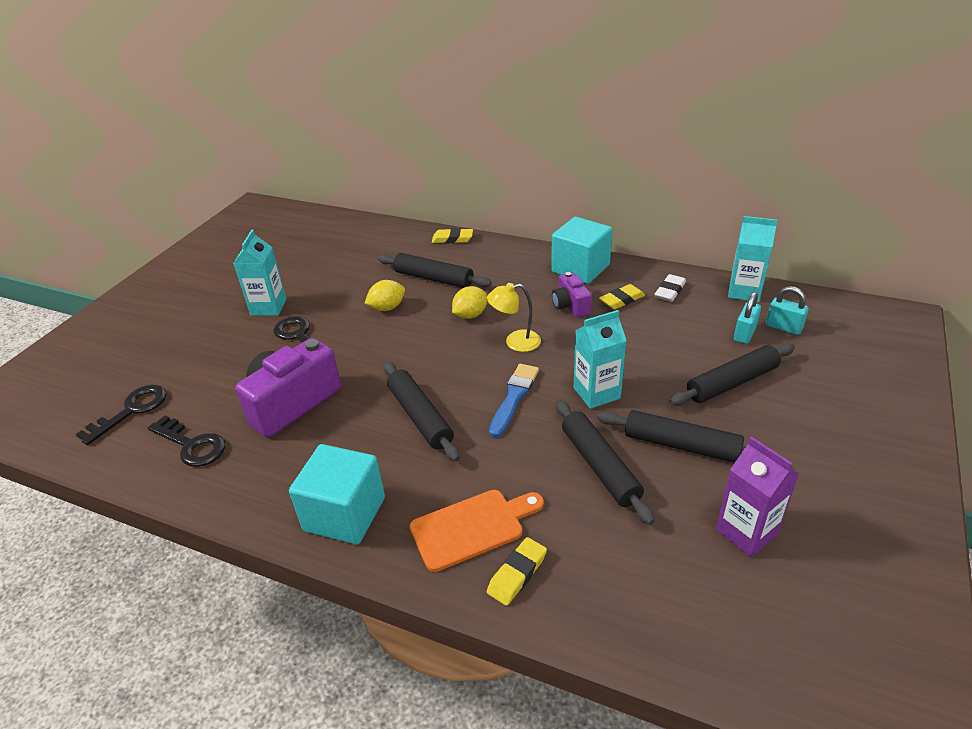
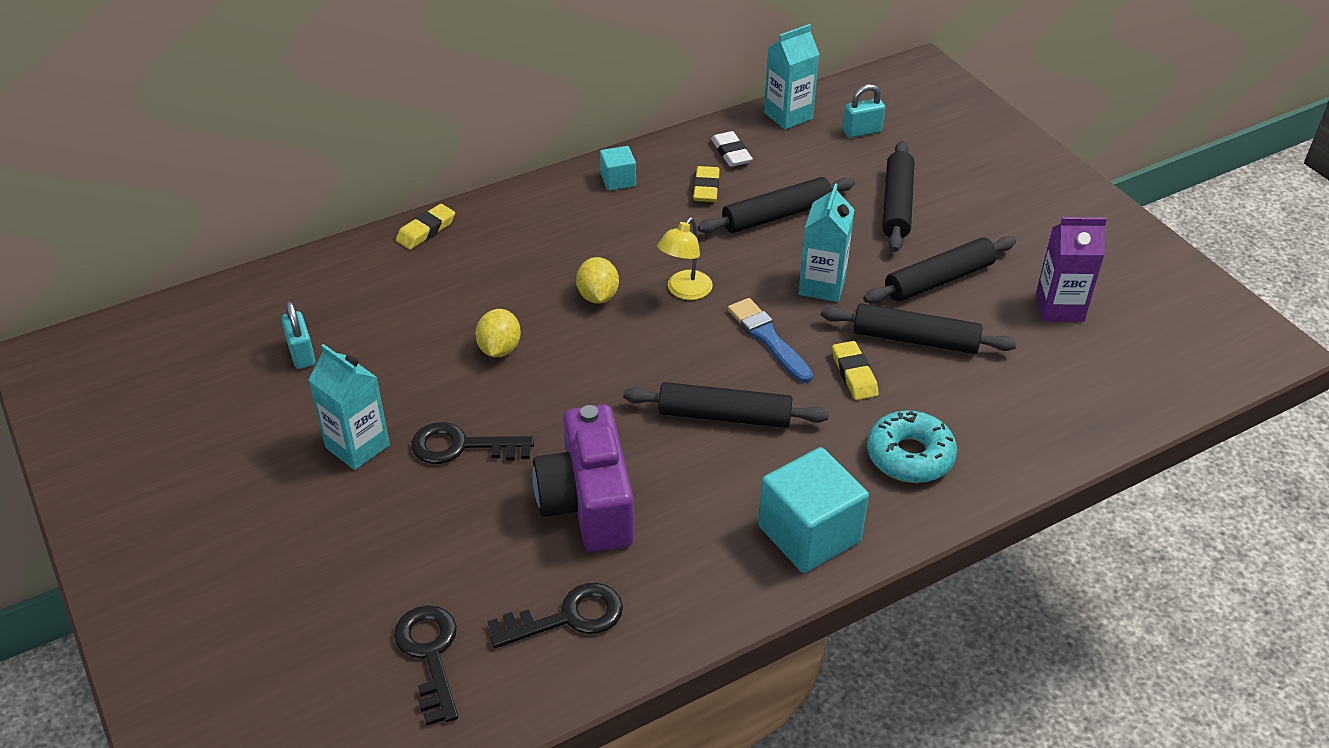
camera: 55 degrees left, 5 degrees up
black rolling pin [378,253,492,288] -> black rolling pin moved to [697,177,855,233]
orange cutting board [409,490,544,572] -> turquoise donut [867,411,957,483]
yellow eraser [487,537,547,606] -> yellow eraser moved to [832,341,879,400]
turquoise cube [551,217,612,284] -> turquoise cube [600,146,636,191], size x0.51
purple camera [552,272,592,318] -> none
turquoise padlock [734,292,761,344] -> turquoise padlock moved to [281,301,315,369]

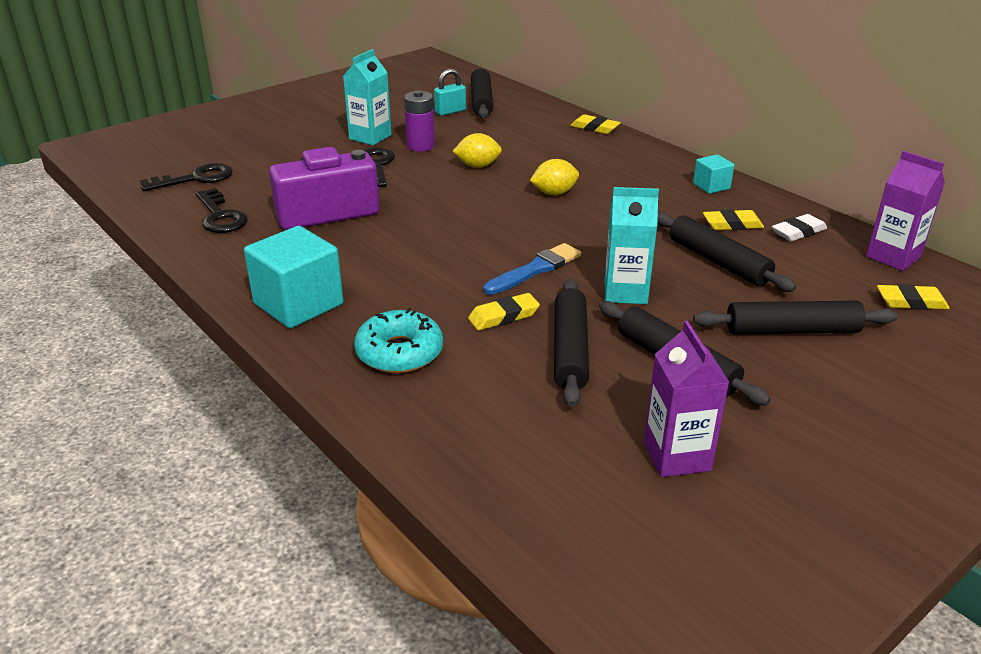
camera: 80 degrees right, 10 degrees down
black rolling pin [623,382,829,428] -> black rolling pin moved to [471,67,493,119]
yellow lamp [657,217,713,300] -> none
turquoise carton [764,24,820,130] -> purple carton [866,151,945,271]
turquoise padlock [843,84,885,138] -> yellow eraser [877,284,950,310]
none -> purple battery [404,90,435,152]

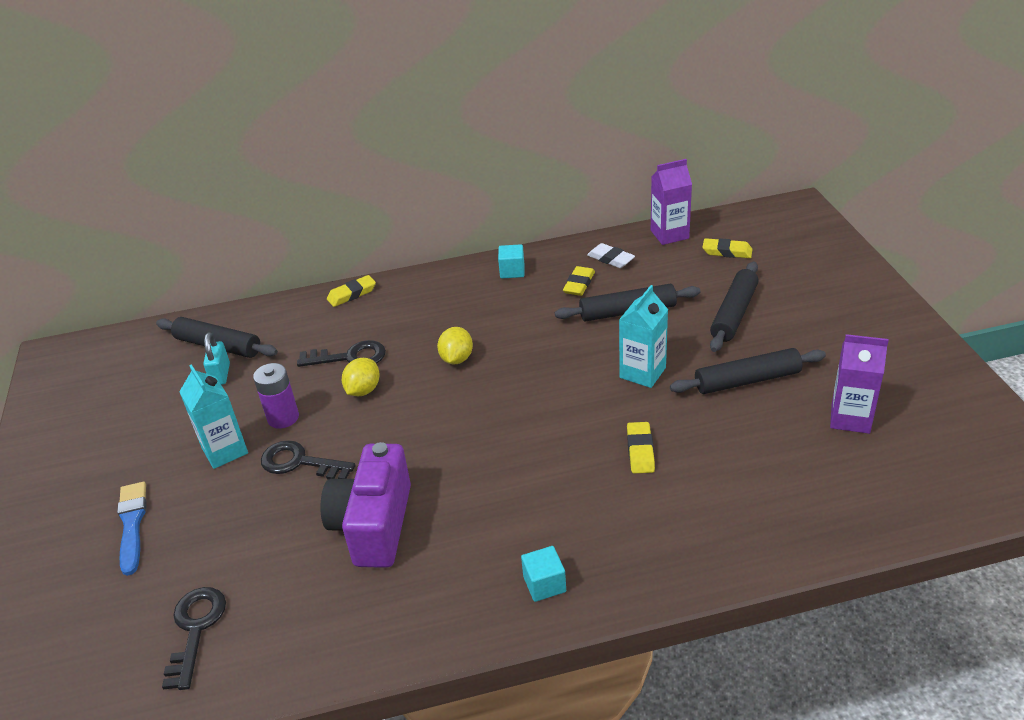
camera: 60 degrees left, 5 degrees up
black key [196,188,247,233] -> black key moved to [297,340,386,367]
turquoise cube [244,226,344,328] -> turquoise cube [521,546,566,602], size x0.51
turquoise donut [354,308,443,373] -> none
blue brush [483,243,581,295] -> blue brush moved to [117,482,147,576]
black rolling pin [554,279,589,407] -> none
white eraser [772,214,827,241] -> white eraser turned 45 degrees counterclockwise [587,243,635,268]
yellow eraser [877,284,950,310] -> yellow eraser turned 75 degrees clockwise [702,238,753,258]

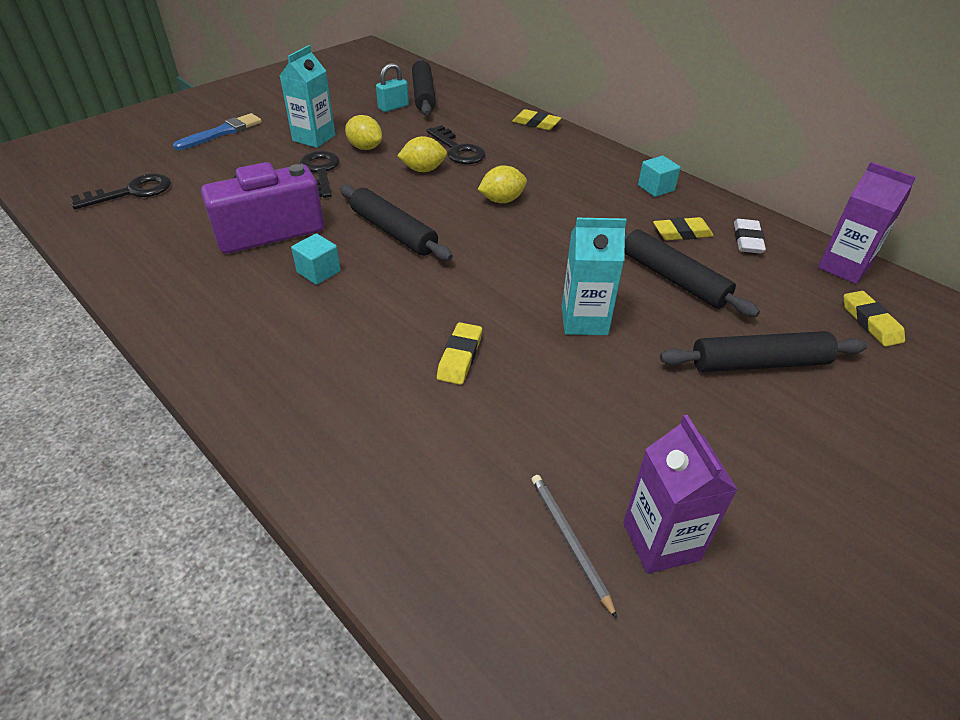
camera: 55 degrees right, 5 degrees up
purple battery [253,363,299,429] -> yellow lemon [345,115,382,150]
turquoise cube [521,546,566,602] -> turquoise cube moved to [291,233,341,285]
yellow eraser [627,422,655,473] -> yellow eraser turned 45 degrees counterclockwise [437,322,482,385]
black rolling pin [670,348,826,394] -> black rolling pin moved to [340,185,453,261]
none -> grey pencil [532,475,617,619]

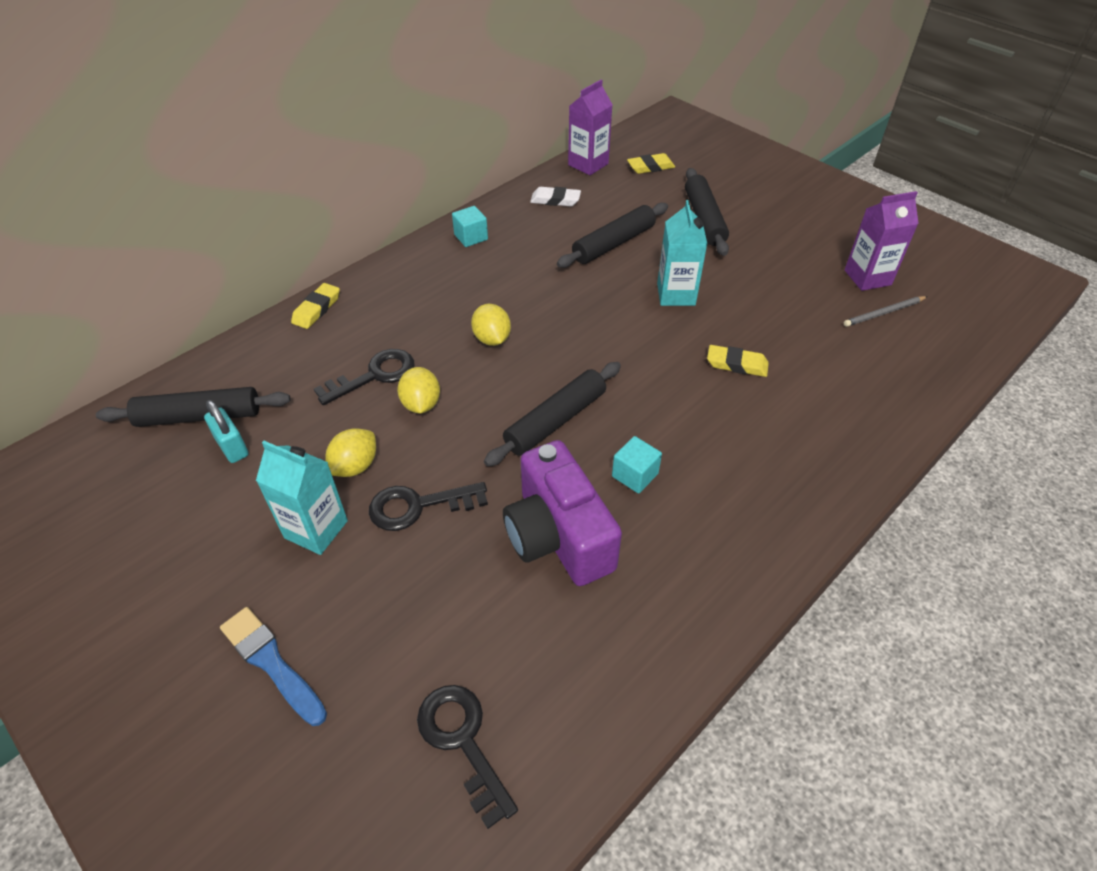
camera: 90 degrees left, 5 degrees up
yellow eraser [653,217,714,240] -> none

